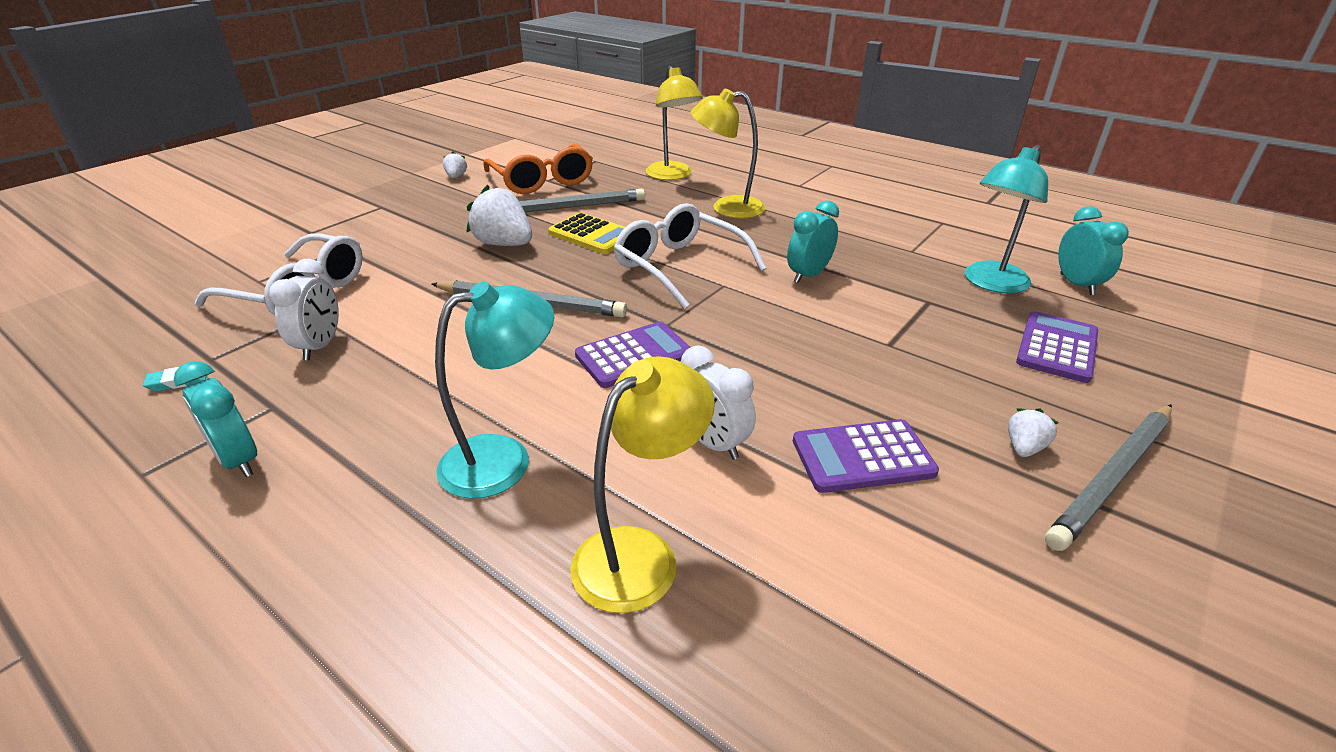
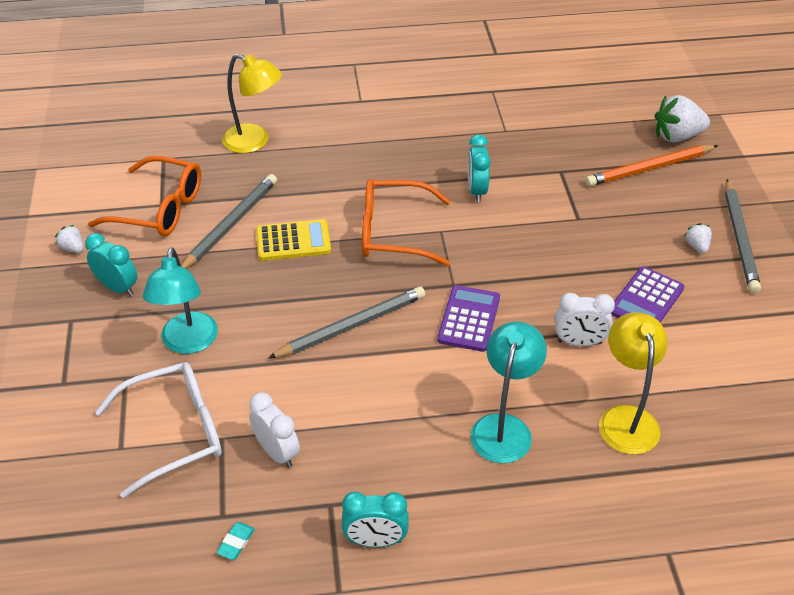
camera: 45 degrees left, 10 degrees up
white strawberry [466,184,532,246] -> white strawberry moved to [655,95,710,143]
white glasses [614,203,766,309] -> orange glasses [362,179,451,266]
yellow lamp [690,88,765,218] -> none
turquoise lamp [965,145,1048,293] -> turquoise lamp moved to [143,248,218,354]
purple calculator [1016,311,1098,383] -> orange pencil [585,145,718,187]
turquoise clock [1058,206,1129,295] -> turquoise clock moved to [85,233,138,296]

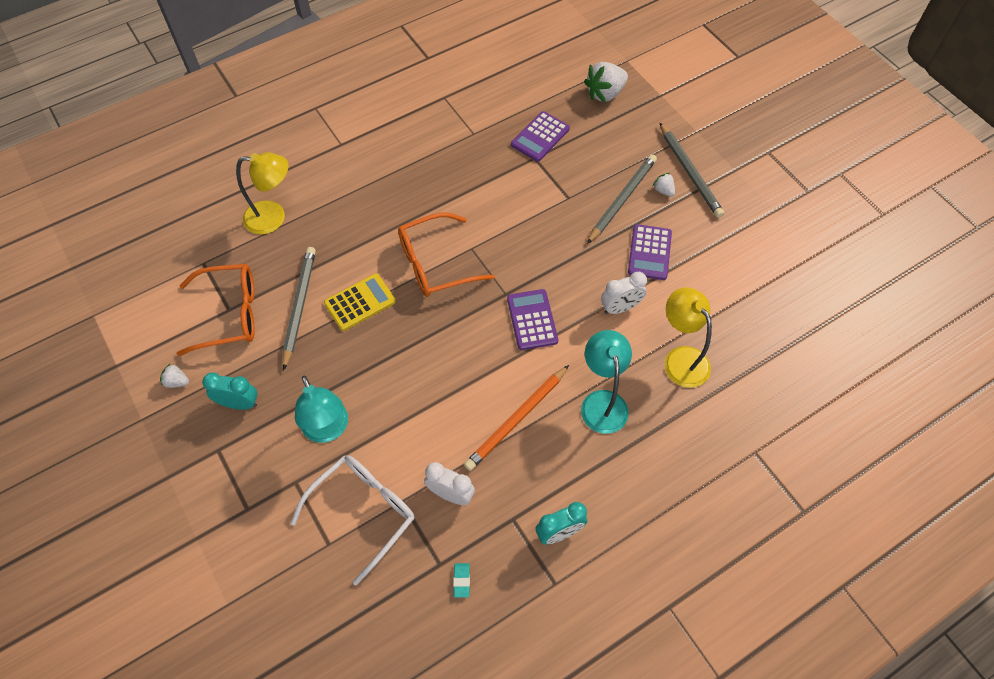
camera: 25 degrees left, 15 degrees up
grey pencil [268,287,425,358] -> grey pencil moved to [587,154,657,244]
turquoise clock [468,134,491,202] -> none
orange pencil [585,145,718,187] -> orange pencil moved to [464,365,569,471]
none -> purple calculator [511,111,570,162]

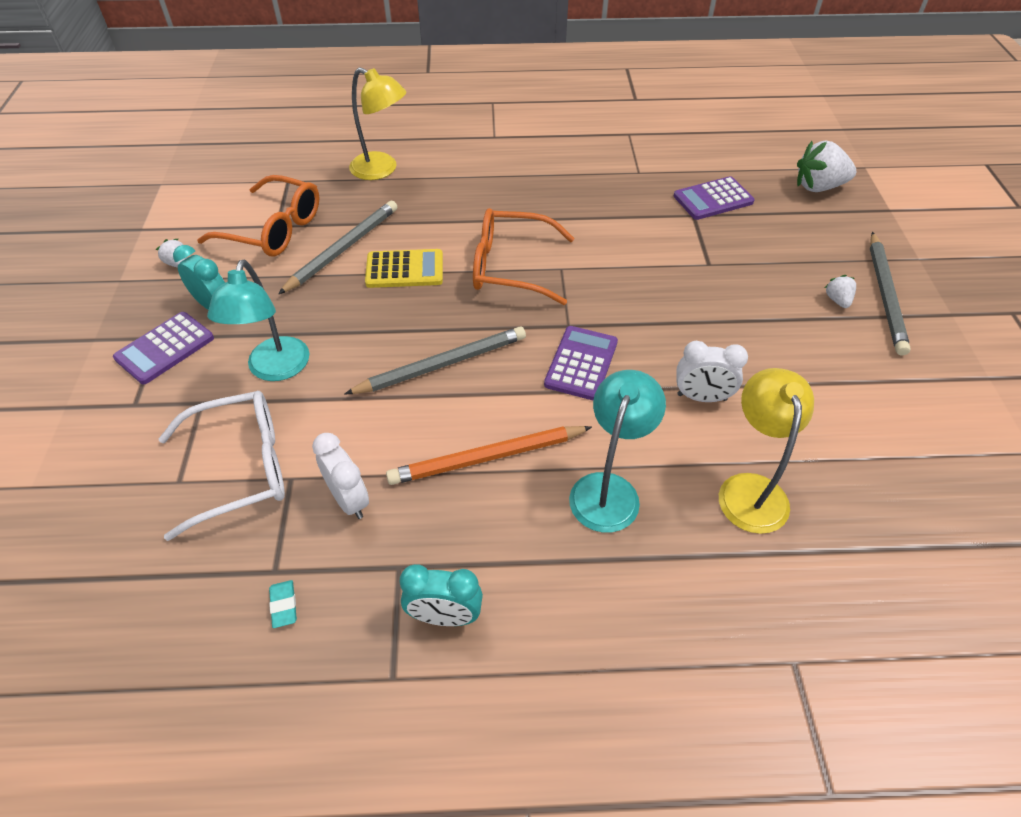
camera: 30 degrees right, 10 degrees down
turquoise eraser [453,563,470,598] -> turquoise eraser turned 45 degrees counterclockwise [269,580,297,628]
grey pencil [587,154,657,244] -> grey pencil moved to [345,327,526,394]
purple calculator [628,224,672,280] -> purple calculator moved to [113,312,214,384]

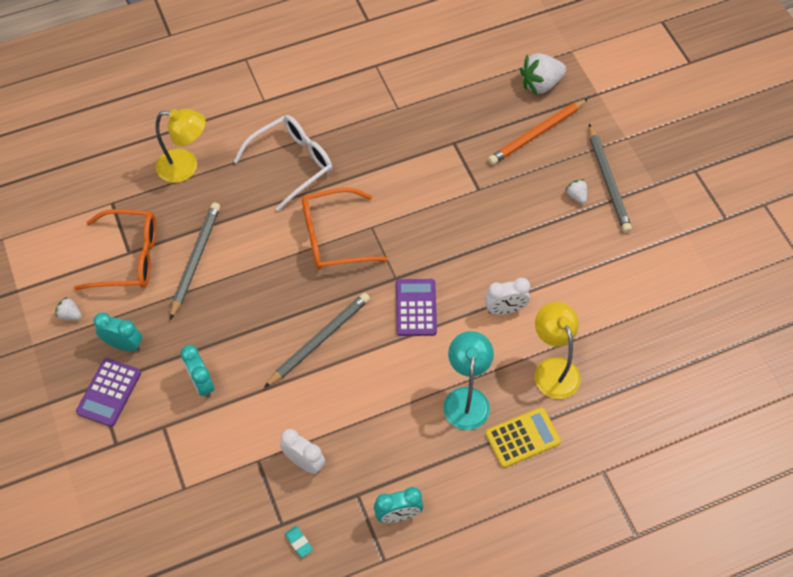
camera: 20 degrees left, 10 degrees up
white glasses [159,391,285,541] -> white glasses moved to [233,115,332,211]
turquoise lamp [207,260,310,381] -> turquoise clock [181,345,214,397]
yellow calculator [365,249,443,288] -> yellow calculator moved to [485,407,561,468]
orange pencil [386,426,592,485] -> orange pencil moved to [488,99,588,165]
purple calculator [674,176,755,220] -> none

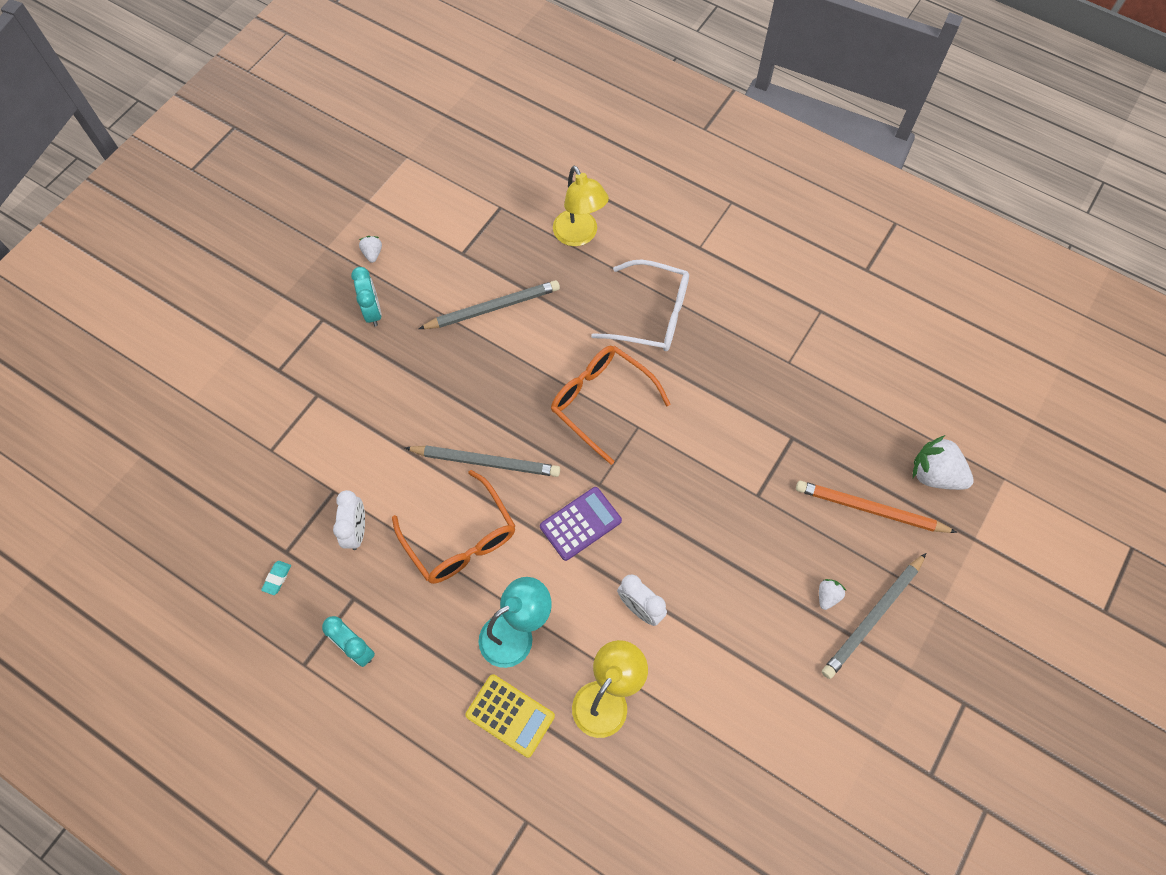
camera: 55 degrees right, 5 degrees up
orange glasses [74,209,156,290] -> orange glasses moved to [392,470,515,584]
purple calculator [76,358,141,427] -> none
turquoise clock [181,345,214,397] -> none

